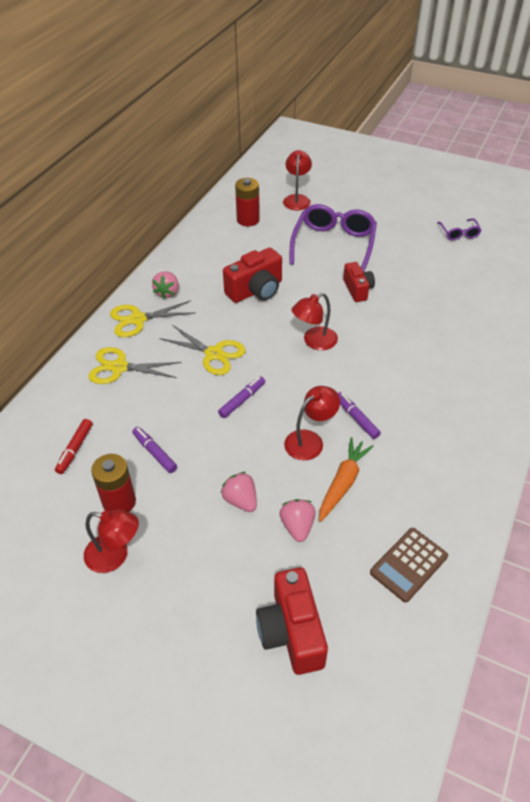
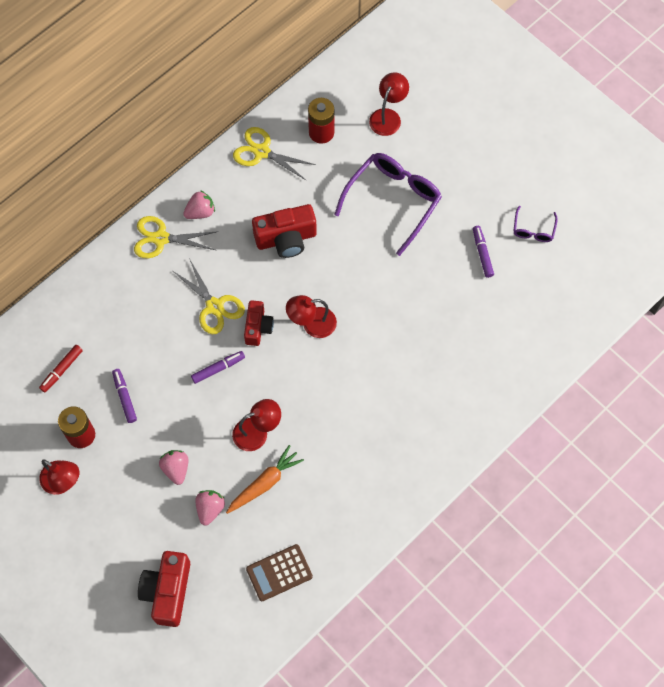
camera: 20 degrees right, 20 degrees up
yellow scissors [88,347,181,384] -> yellow scissors moved to [233,127,316,181]
pink strawberry [152,271,179,299] -> pink strawberry turned 150 degrees counterclockwise [183,190,215,219]
purple marker [338,392,381,439] -> purple marker moved to [473,226,494,278]
red camera [343,262,375,302] -> red camera moved to [244,300,274,346]

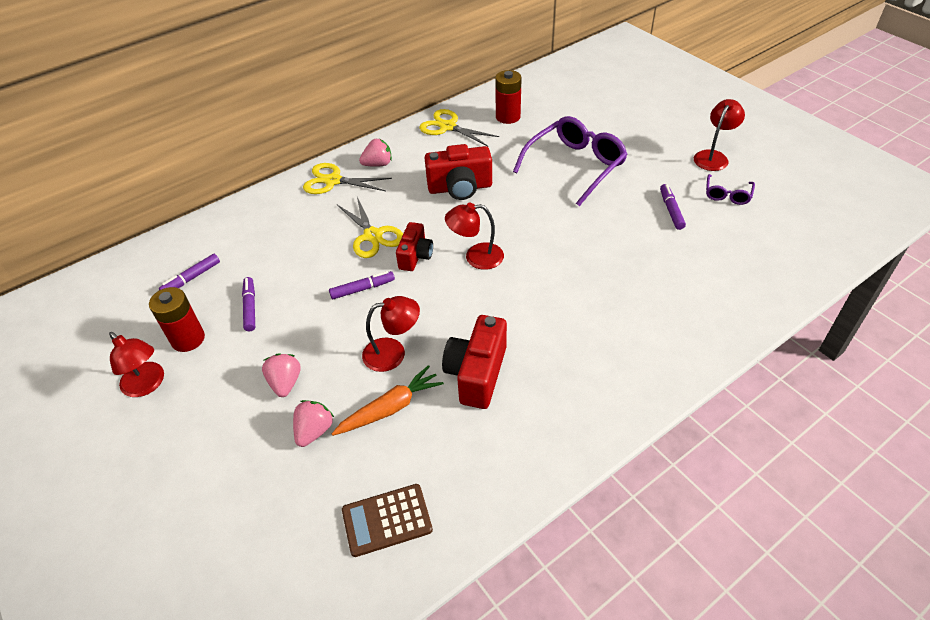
camera: 10 degrees right, 20 degrees down
red marker [39,345,83,392] -> purple marker [159,254,220,290]
red camera [138,551,190,627] -> red camera moved to [442,315,507,409]
red lamp [369,73,409,136] -> red lamp moved to [694,99,745,171]

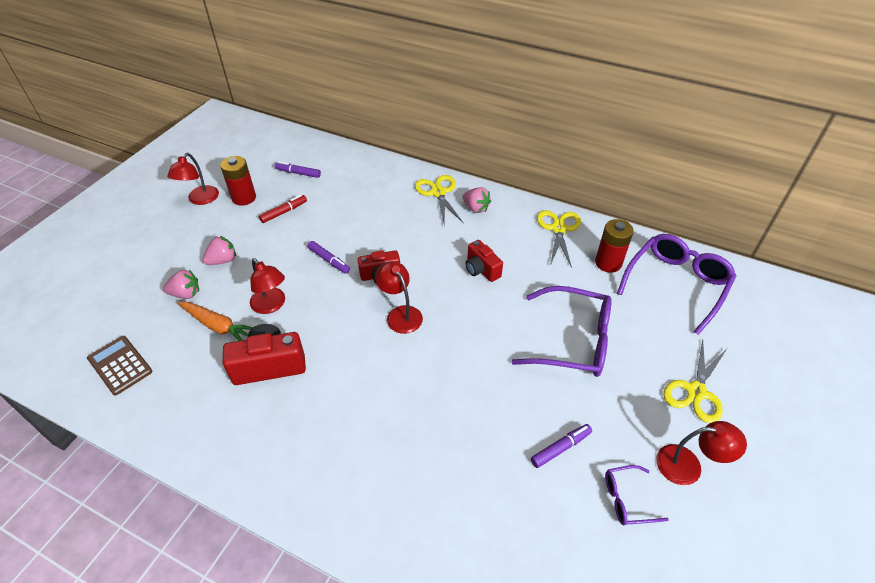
camera: 60 degrees right, 0 degrees up
purple marker [242,277,255,331] -> red marker [259,195,307,223]
yellow scissors [337,197,403,258] -> yellow scissors moved to [664,339,727,423]
red camera [424,144,492,200] -> red camera [465,240,503,282], size x0.64
none -> purple glasses [617,234,736,335]

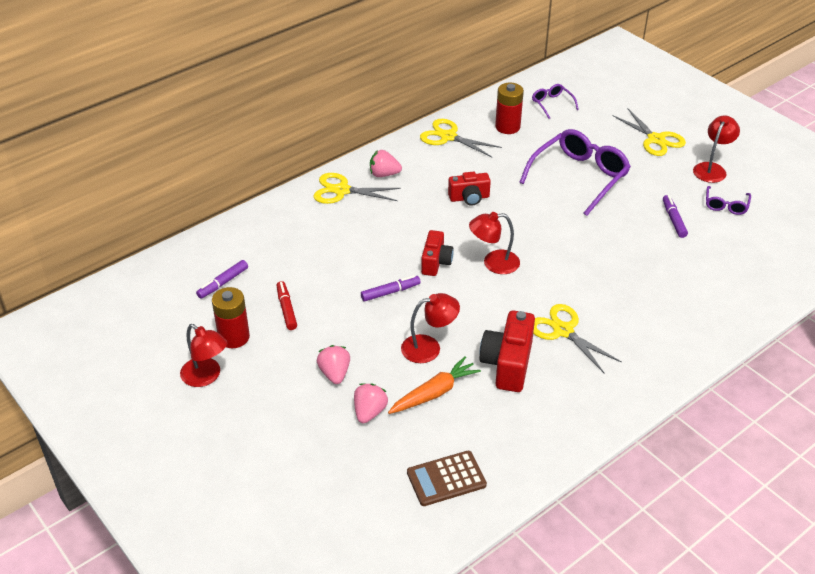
camera: 65 degrees left, 5 degrees down
pink strawberry [463,187,491,213] -> pink strawberry turned 150 degrees counterclockwise [370,150,402,177]
purple glasses [617,234,736,335] -> purple glasses [532,84,579,119], size x0.48
none -> yellow scissors [533,304,622,373]

